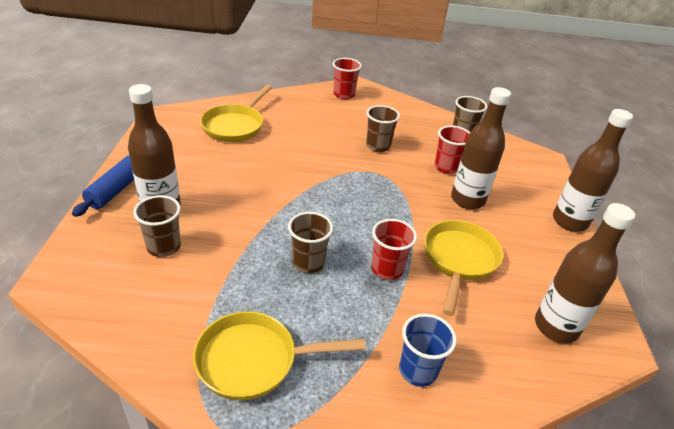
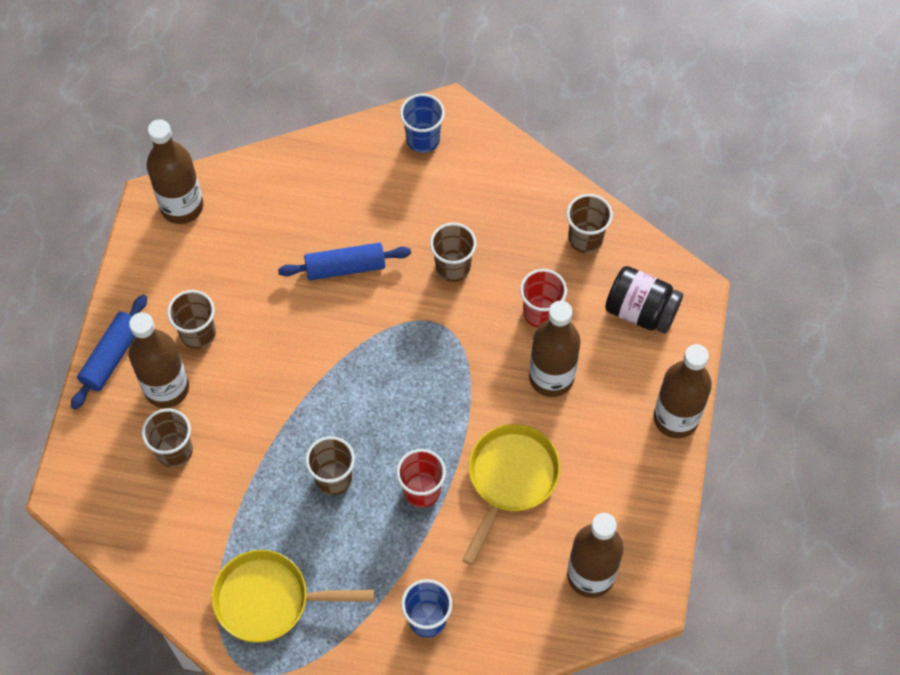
camera: 10 degrees right, 25 degrees up
yellow pan [200,84,272,142] -> none
red cup [333,58,362,99] -> blue cup [400,94,445,153]
none -> brown bottle [147,119,203,224]
none -> brown cup [167,290,216,349]
none -> blue rolling pin [278,243,411,281]
none -> black jar [605,266,683,334]

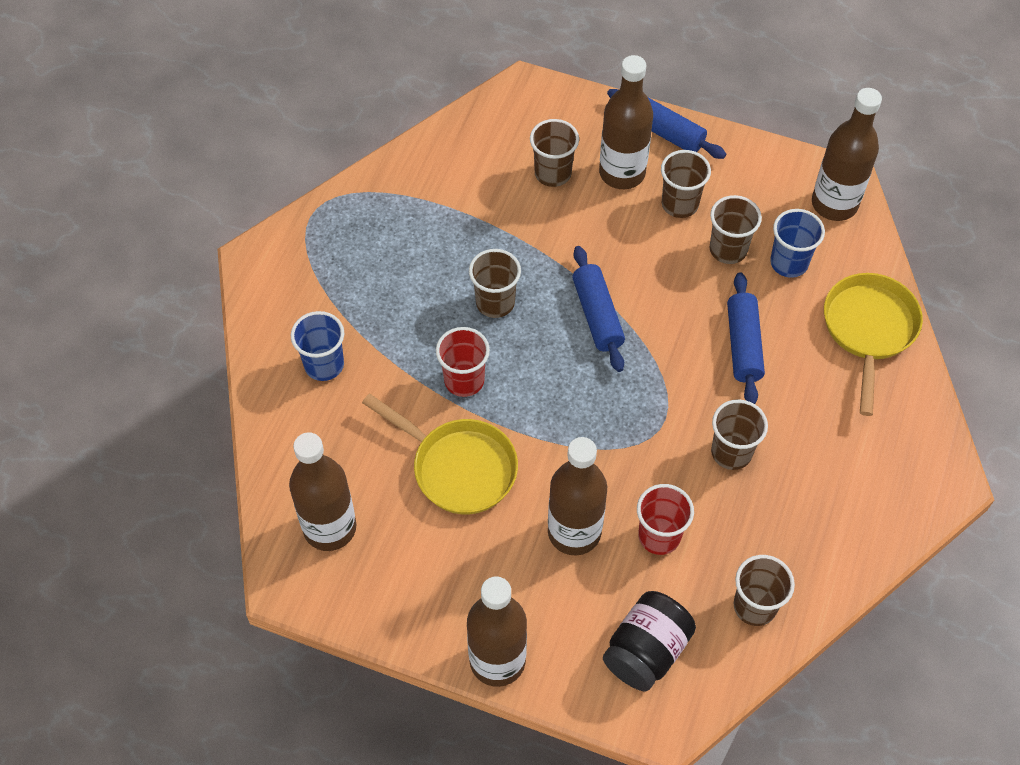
camera: 100 degrees right, 5 degrees down
yellow pan [212,550,375,643] -> yellow pan moved to [824,273,923,416]
blue cup [400,94,445,153] -> blue cup moved to [770,209,825,278]
none -> blue rolling pin [572,246,625,372]
none -> brown cup [710,195,762,264]

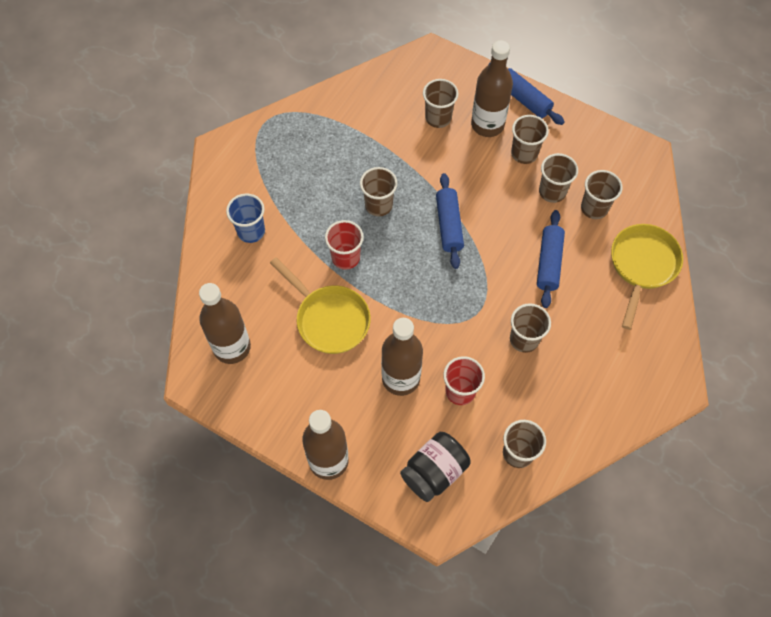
camera: 10 degrees right, 5 degrees up
blue cup [770,209,825,278] -> brown cup [581,170,622,219]
brown bottle [812,88,882,221] -> none

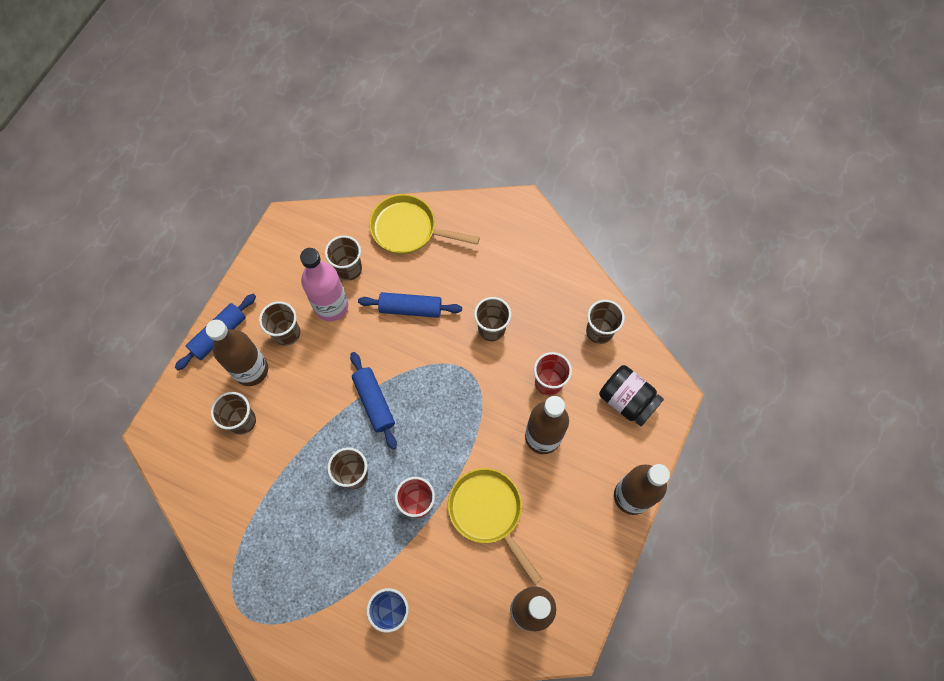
camera: 95 degrees left, 5 degrees up
yellow pan [270,257,371,354] -> yellow pan turned 75 degrees counterclockwise [448,468,542,585]
blue rolling pin [436,173,464,269] -> blue rolling pin turned 75 degrees clockwise [350,352,397,450]
brown cup [539,153,578,203] -> pink bottle [300,248,348,321]

